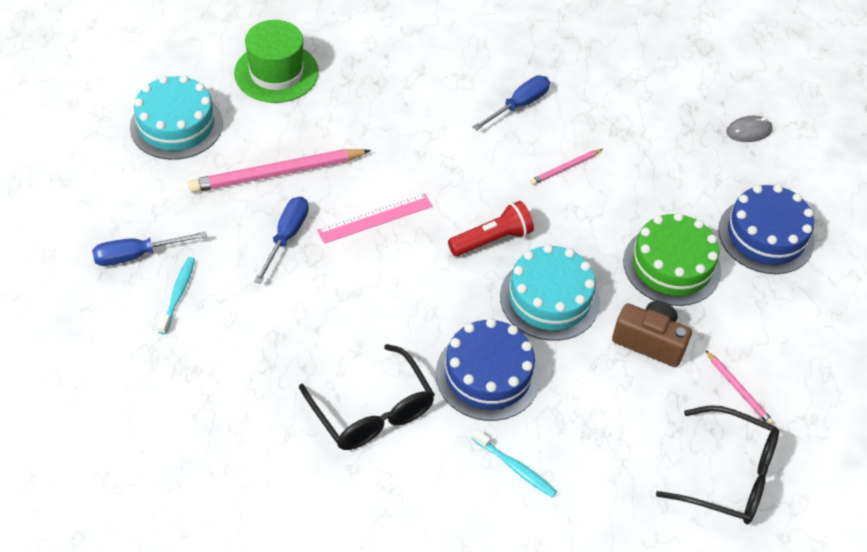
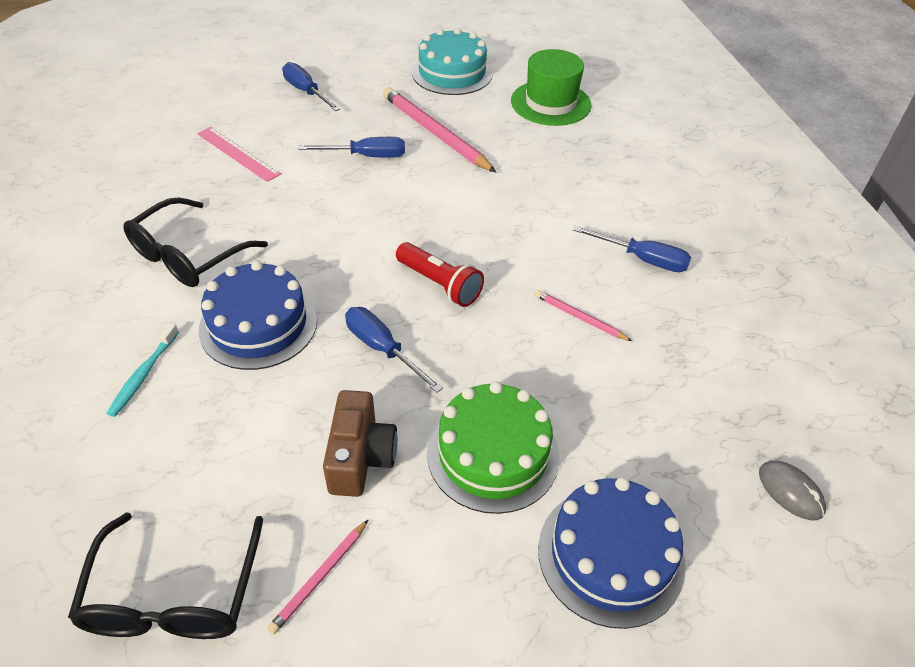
camera: 70 degrees right, 5 degrees down
turquoise toothbrush [158,257,195,334] -> none
pink ruler [317,193,433,244] -> pink ruler moved to [197,126,282,182]
turquoise cake [500,244,600,341] -> blue screwdriver [345,307,443,393]

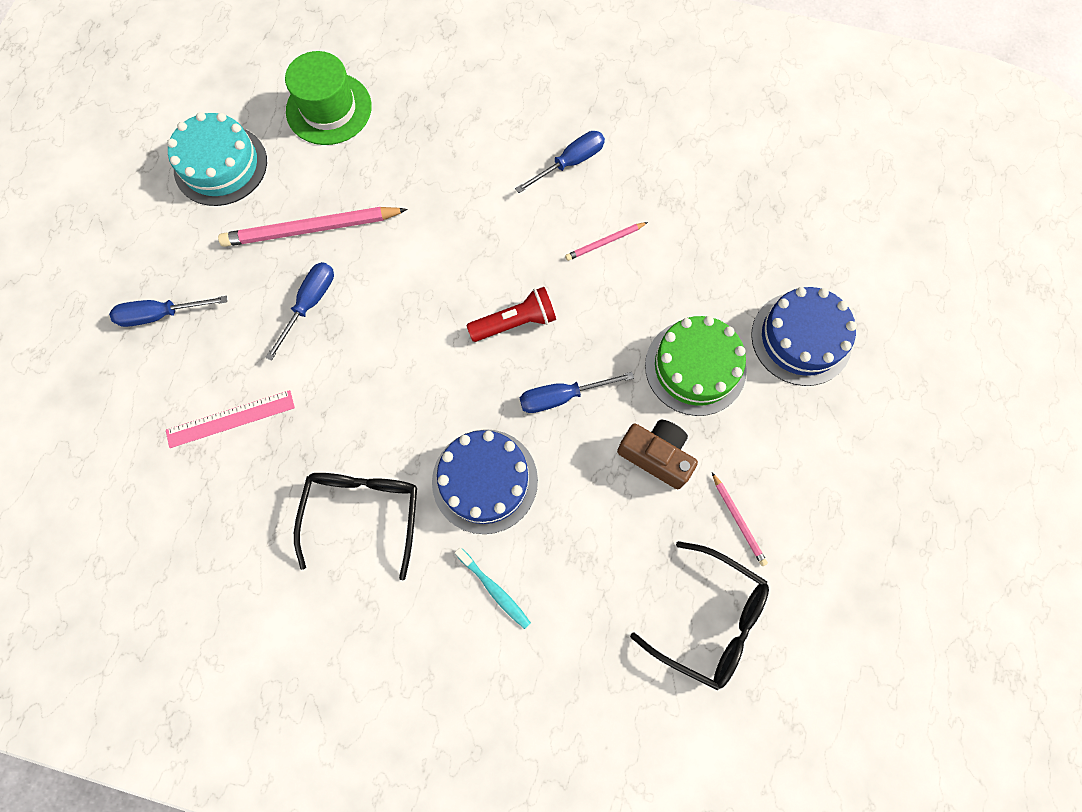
camera: 60 degrees left, 25 degrees up
black glasses [123,197,268,287] -> black glasses turned 150 degrees counterclockwise [294,473,417,580]
grey mouse [759,461,826,520] -> none

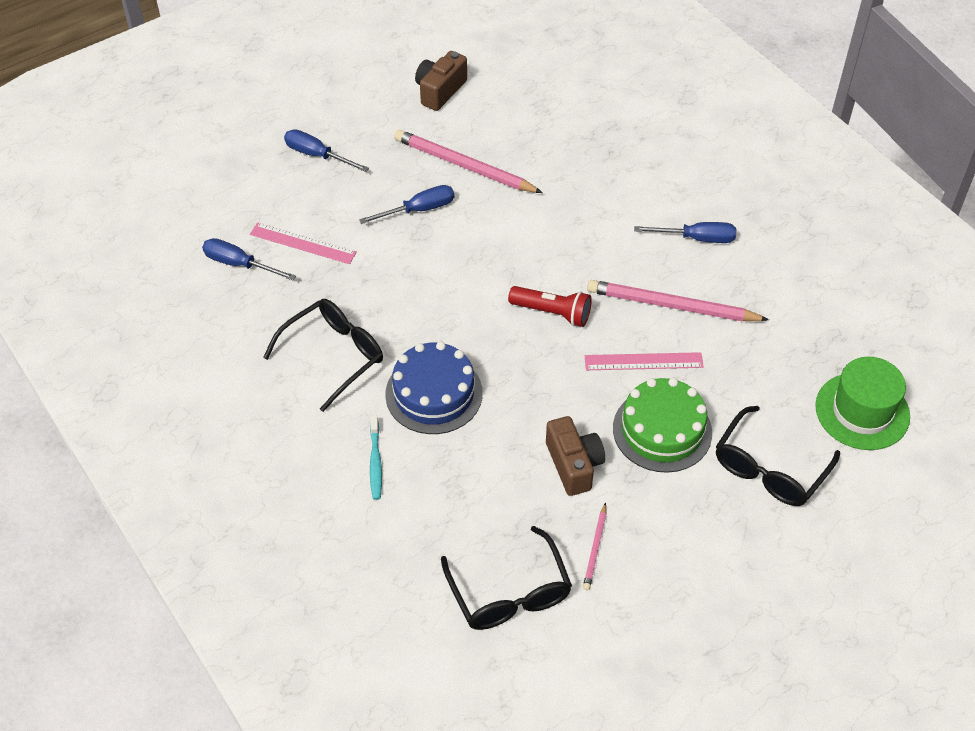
camera: 40 degrees right, 20 degrees down
turquoise cake [167,112,267,206] -> brown camera [415,51,467,111]
green hat [285,51,372,145] -> green hat moved to [815,357,910,450]
blue screwdriver [520,372,634,413] -> blue screwdriver moved to [202,238,296,280]
pink pencil [565,222,648,261] -> pink pencil [587,280,769,322], size x2.04
blue cake [751,287,857,386] -> black glasses [716,406,840,506]
none -> pink ruler [585,352,704,370]

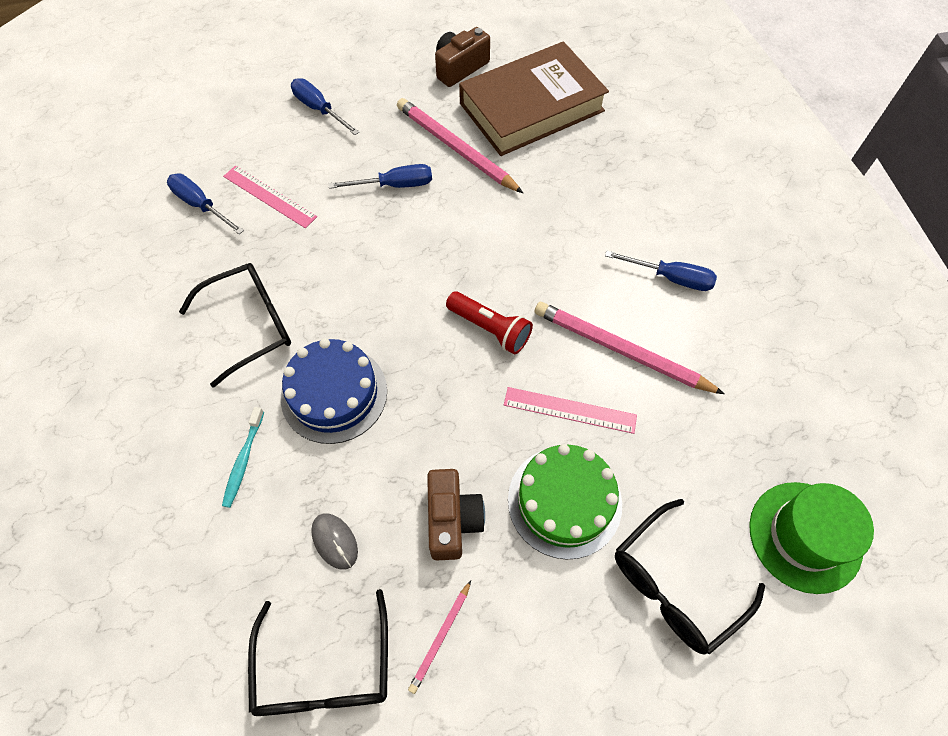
camera: 15 degrees right, 10 degrees up
none -> grey mouse [311,513,358,570]
none -> brown book [459,41,609,156]

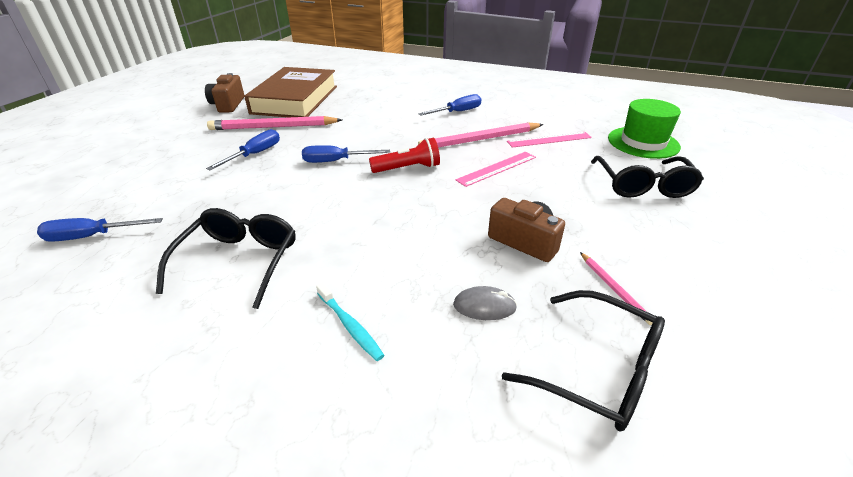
camera: 50 degrees left, 25 degrees down
pink ruler [223,166,317,228] -> pink ruler moved to [507,132,592,148]
blue cake [281,338,387,444] -> none
blue screwdriver [291,78,359,135] -> blue screwdriver moved to [302,145,390,163]
green cake [508,444,622,560] -> none

